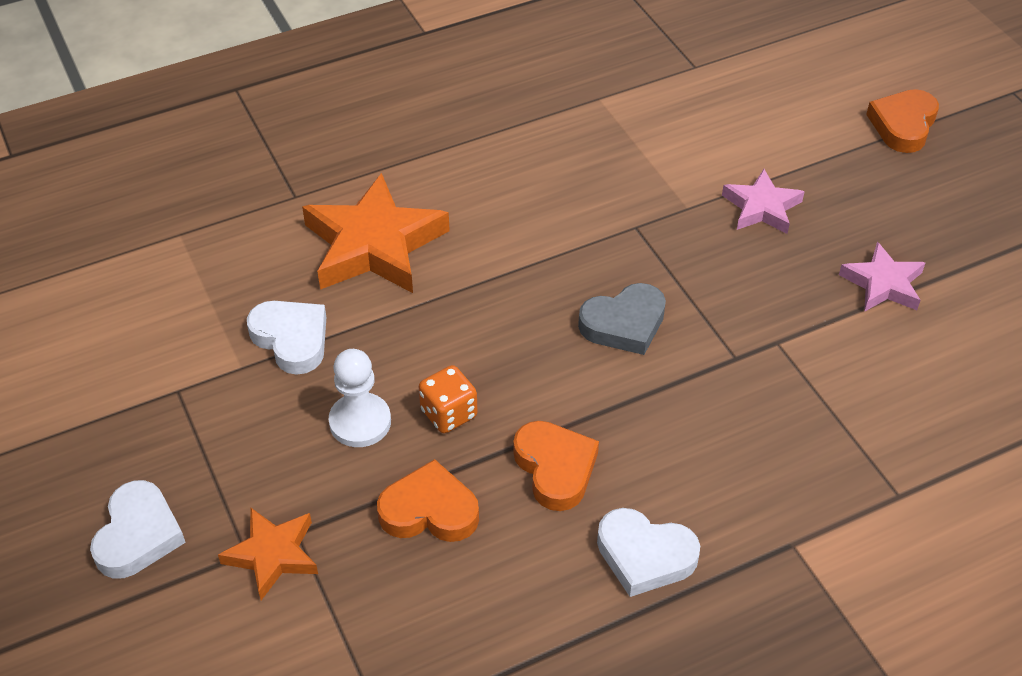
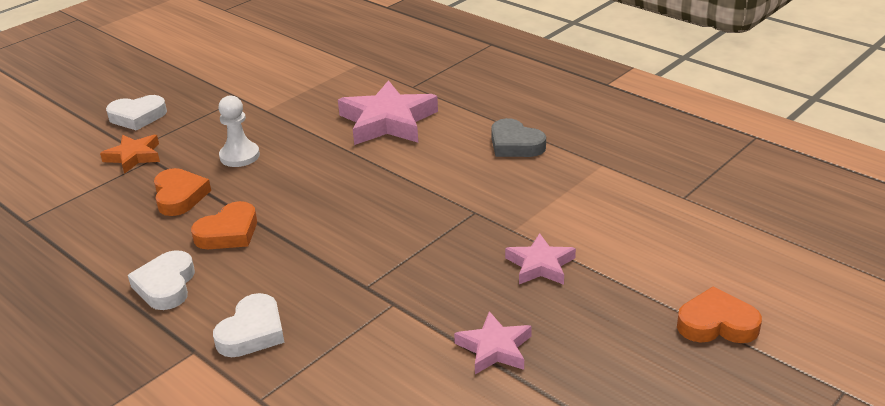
camera: 70 degrees right, 15 degrees down
white heart [247,301,326,375] -> white heart moved to [213,293,285,357]
orange star [302,173,450,293] -> pink star [338,80,438,145]
orange dice [419,365,478,433] -> none
grey heart [578,283,666,355] -> grey heart moved to [491,118,546,157]

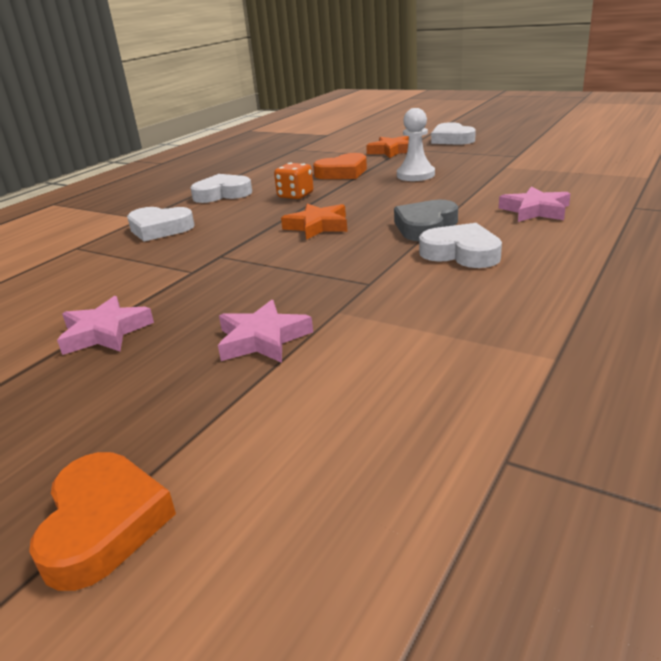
camera: 80 degrees right, 5 degrees down
orange heart [191,201,257,249] -> orange dice [274,163,313,199]
pink star [338,80,438,145] -> pink star [499,186,570,222], size x0.56
grey heart [491,118,546,157] -> grey heart moved to [394,200,458,241]
none -> orange star [281,204,348,240]
none -> white heart [419,223,502,268]

